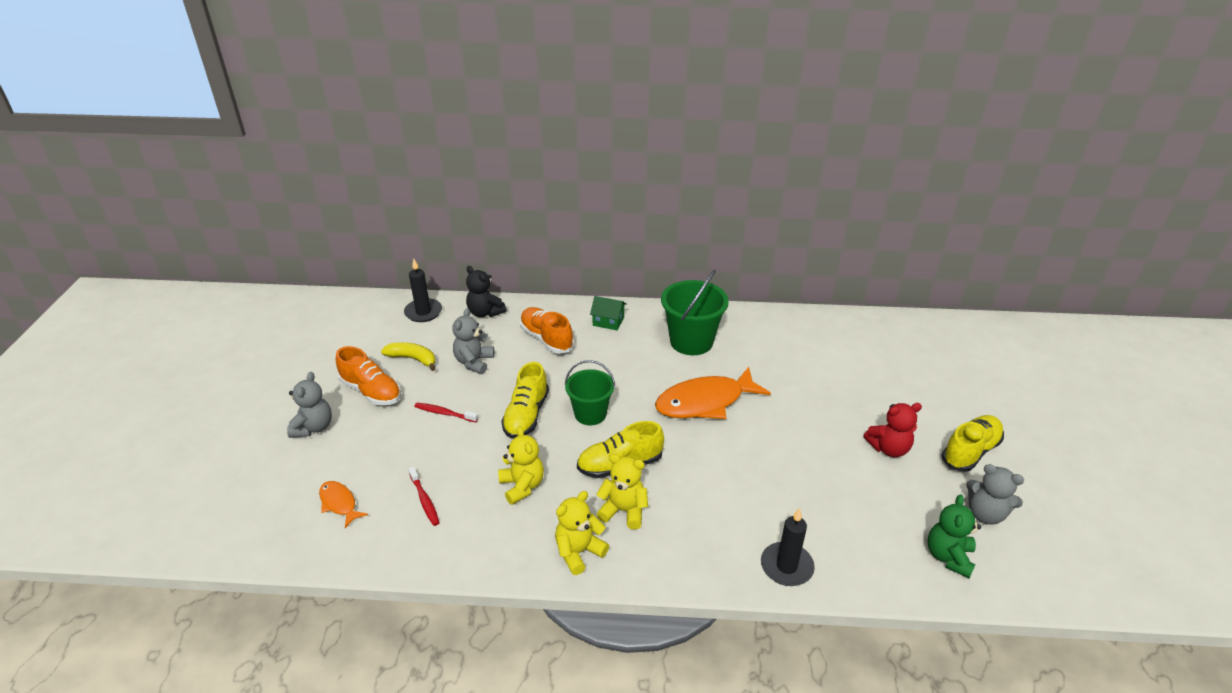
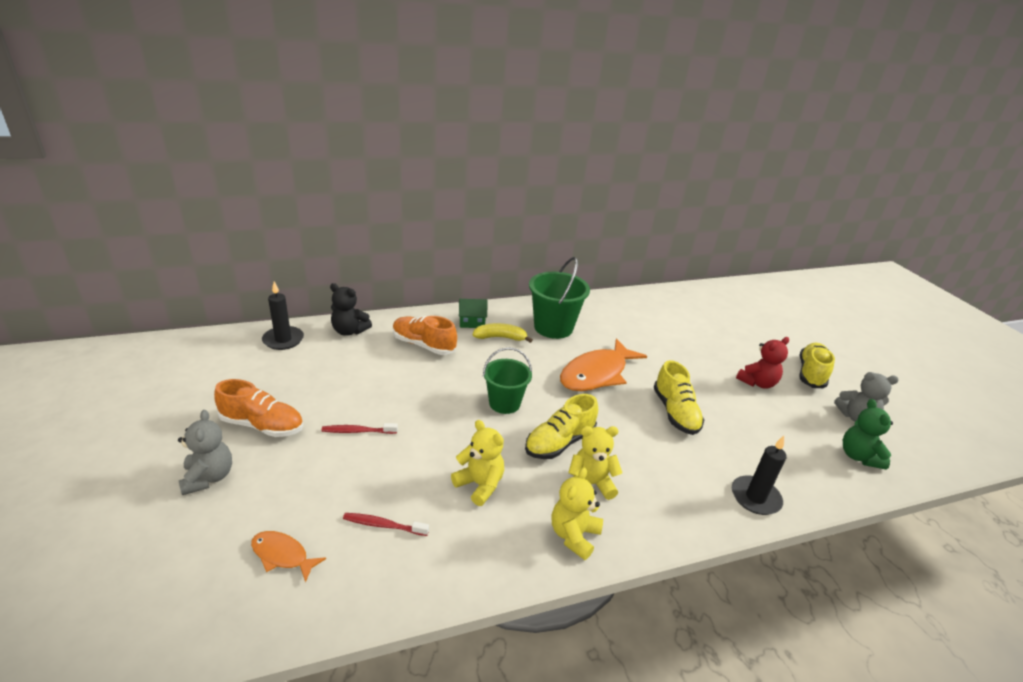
camera: 25 degrees left, 5 degrees down
yellow banana [381,342,436,371] -> yellow banana moved to [473,323,533,343]
red toothbrush [408,467,440,526] -> red toothbrush turned 150 degrees clockwise [343,513,429,536]
grey teddy bear [452,308,494,374] -> none
yellow shoe [501,362,549,439] -> yellow shoe moved to [653,360,704,435]

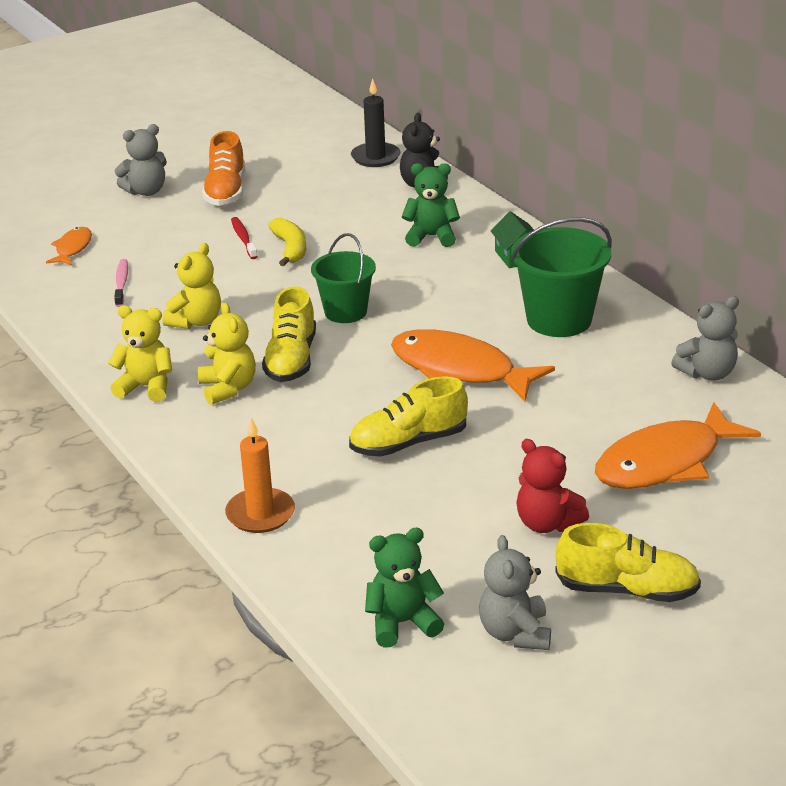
camera: 80 degrees right, 0 degrees up
red toothbrush [343,513,429,536] -> pink toothbrush [114,259,128,307]
orange shoe [393,316,457,355] -> green teddy bear [402,163,460,247]
yellow banana [473,323,533,343] -> yellow banana moved to [268,218,306,266]
yellow shoe [525,394,598,459] -> yellow shoe turned 120 degrees counterclockwise [262,286,316,382]
black candle [732,436,787,515] -> orange candle [225,417,295,533]
none -> orange fish [595,402,761,489]
none -> grey teddy bear [671,296,739,381]

